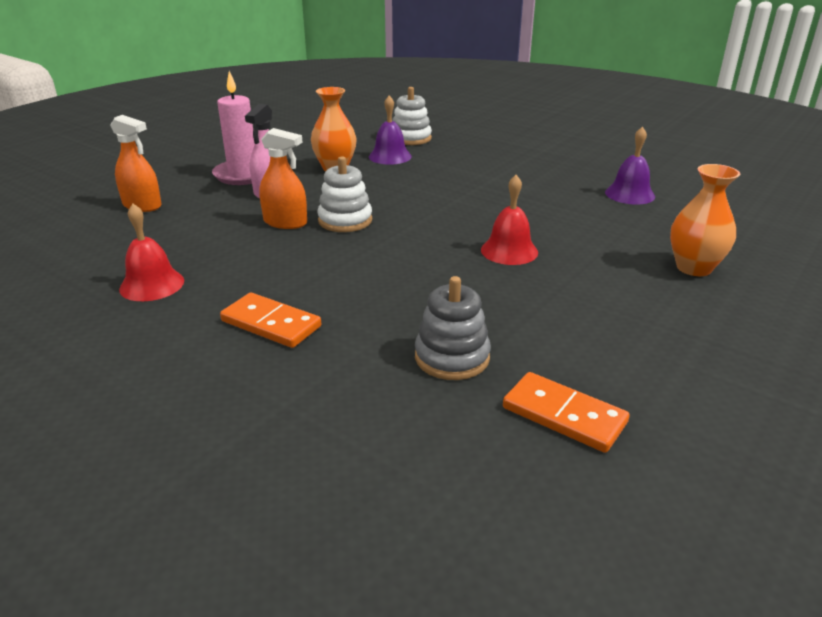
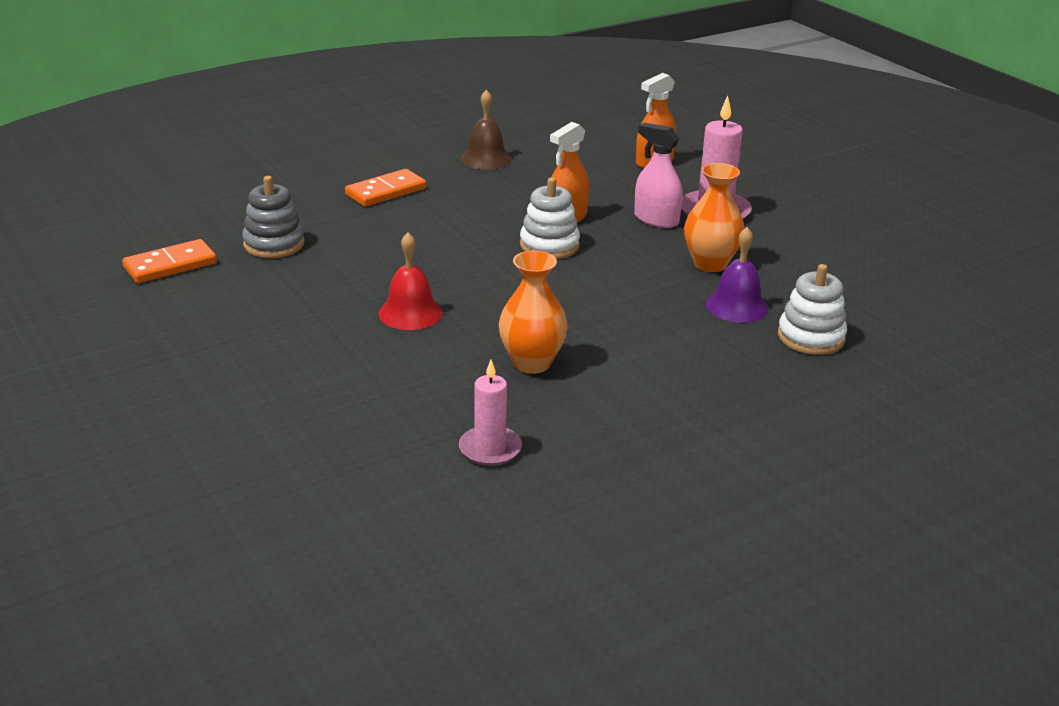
camera: 110 degrees right, 0 degrees up
red bell [119,204,184,301] -> brown bell [461,90,512,170]
purple bell [605,127,655,205] -> pink candle [459,360,522,466]
orange vase [670,164,740,276] -> orange vase moved to [499,251,568,374]

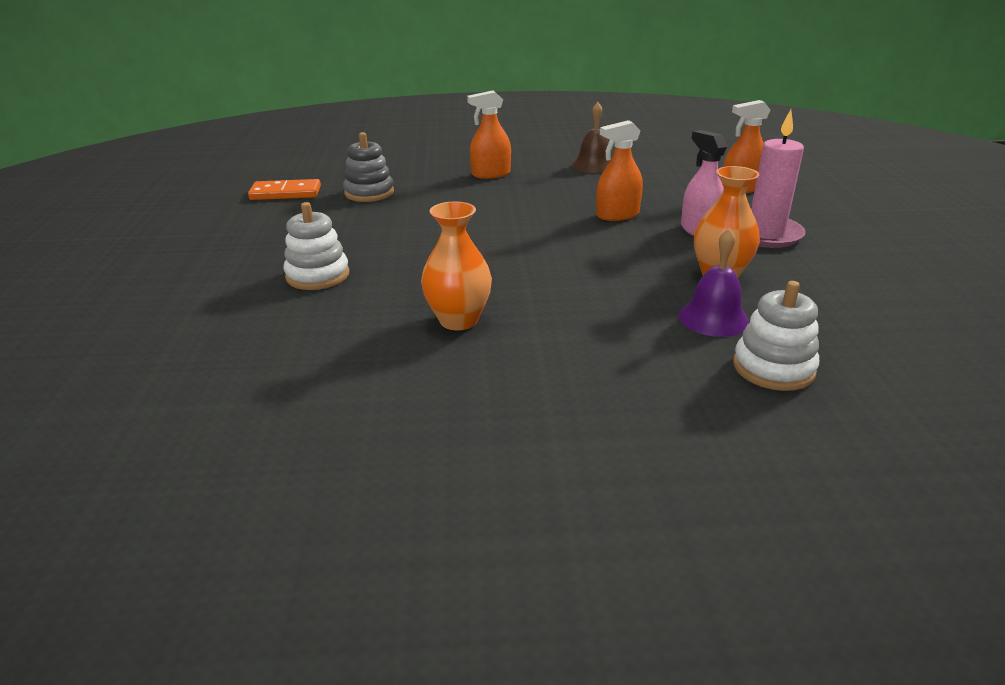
camera: 30 degrees right, 0 degrees up
orange domino [345,169,426,207] -> orange spray bottle [467,90,511,179]
red bell [379,233,443,330] -> none
pink candle [459,360,522,466] -> none
white stacking toy [520,178,580,259] -> white stacking toy moved to [283,202,349,290]

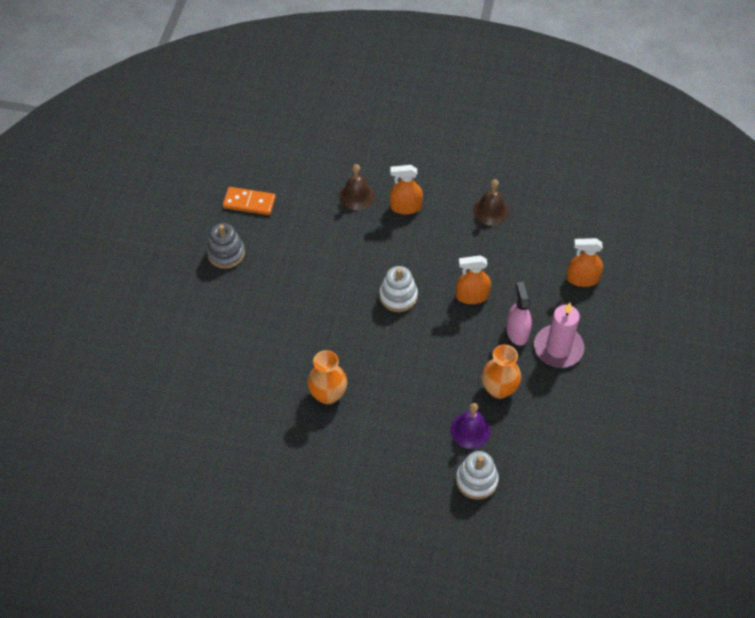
camera: 15 degrees right, 25 degrees up
white stacking toy [283,202,349,290] -> white stacking toy moved to [379,266,418,312]
grey stacking toy [343,132,394,202] -> grey stacking toy moved to [207,223,245,269]
none -> brown bell [339,164,375,210]

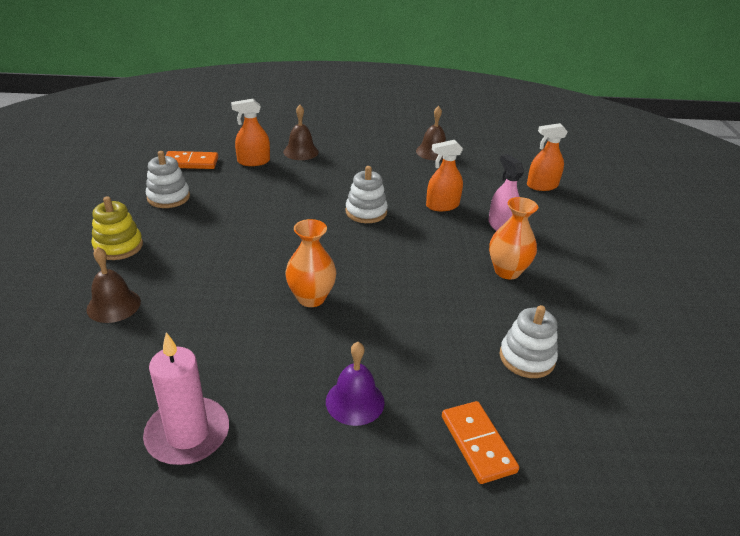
camera: 15 degrees left, 20 degrees down
grey stacking toy [207,223,245,269] -> white stacking toy [146,151,190,208]
orange spray bottle [390,165,423,215] -> orange spray bottle moved to [231,99,270,166]
purple bell [451,403,490,449] -> purple bell moved to [326,342,385,426]
pink candle [534,303,584,368] -> pink candle moved to [143,332,229,465]
none -> brown bell [86,247,141,323]
none -> yellow stacking toy [92,196,143,260]
none -> orange domino [442,401,519,484]

